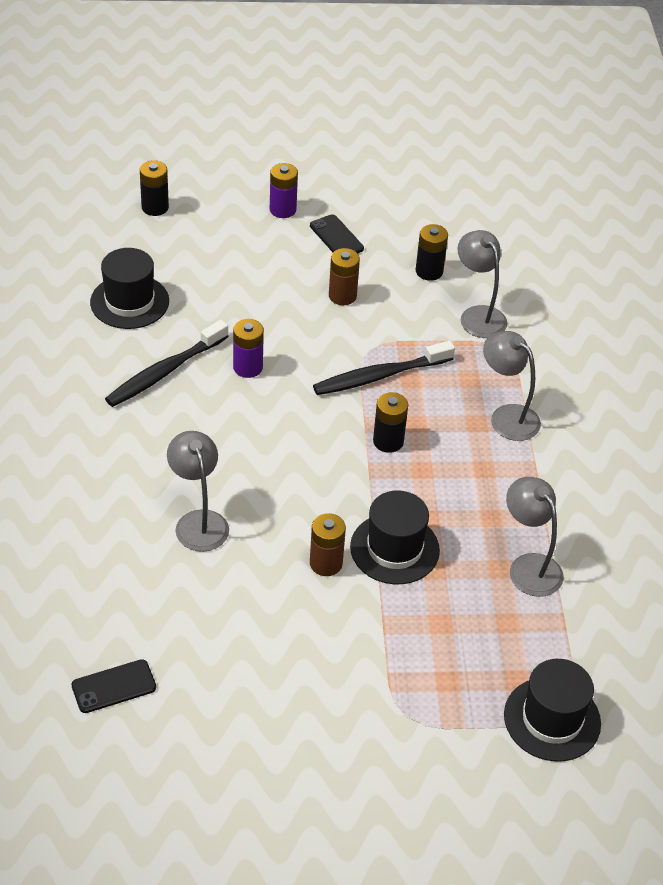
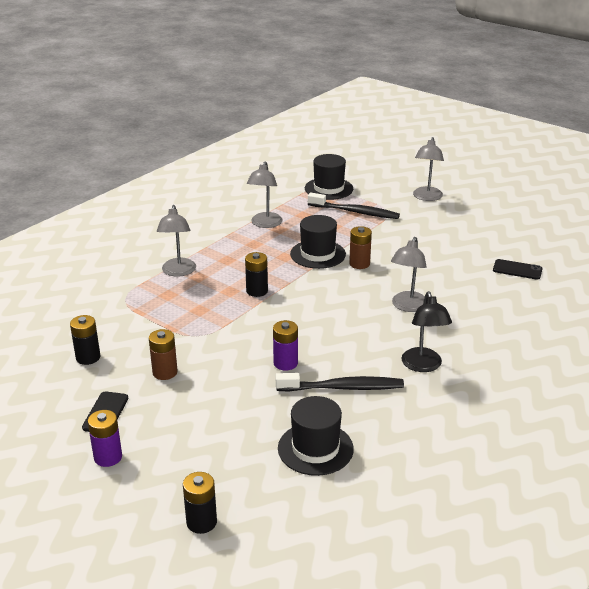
camera: 135 degrees left, 15 degrees down
black toothbrush [313,341,455,395] -> black toothbrush moved to [308,193,400,219]
grey lamp [458,230,507,338] -> grey lamp moved to [413,137,444,201]
none -> black lamp [402,291,452,372]

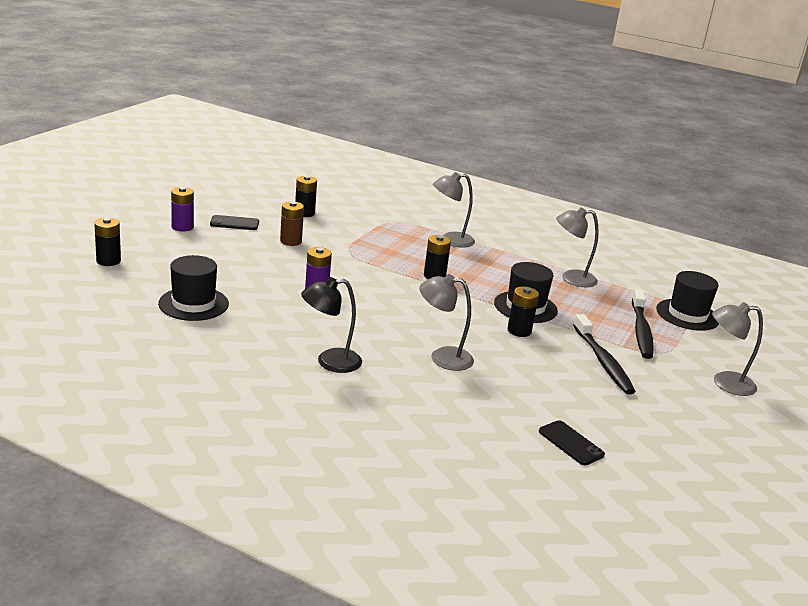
camera: 75 degrees right, 5 degrees down
black toothbrush [276,373,404,392] -> black toothbrush moved to [573,314,636,395]
brown battery [349,226,372,269] -> black battery [507,286,539,337]
black phone [493,259,542,280] -> black phone turned 45 degrees counterclockwise [539,420,605,465]

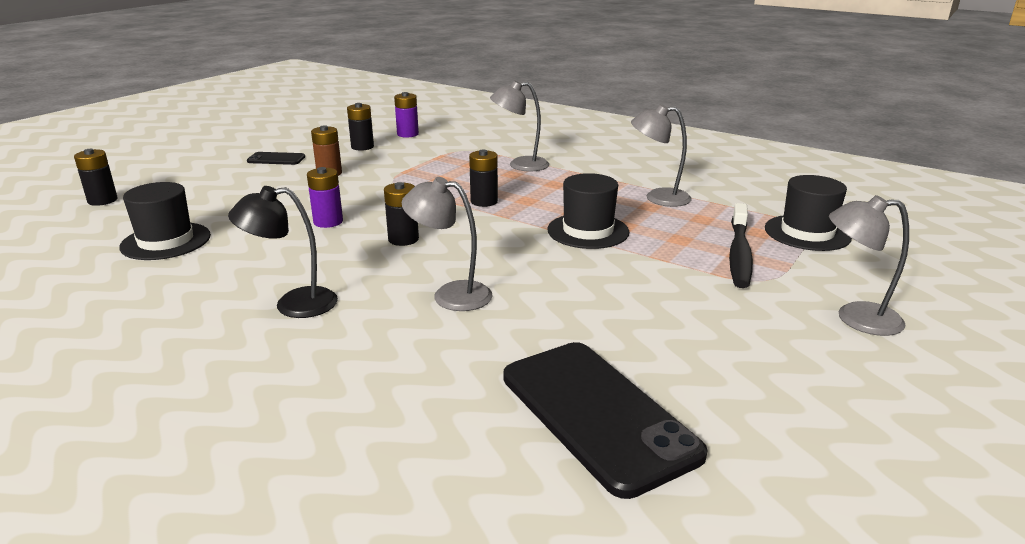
camera: 10 degrees right, 0 degrees up
purple battery [171,187,194,231] -> purple battery moved to [394,92,419,138]
black battery [507,286,539,337] -> black battery moved to [384,182,419,246]
black phone [539,420,605,465] -> black phone [503,342,708,499], size x2.12
black toothbrush [573,314,636,395] -> none

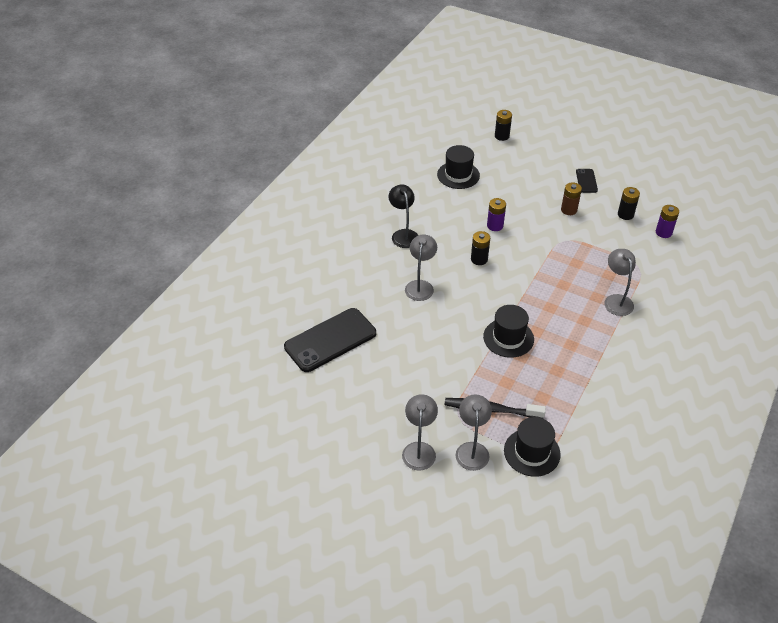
camera: 85 degrees right, 20 degrees up
black battery [469,150,498,207] -> none
grey lamp [631,104,692,207] -> grey lamp moved to [455,394,492,471]

